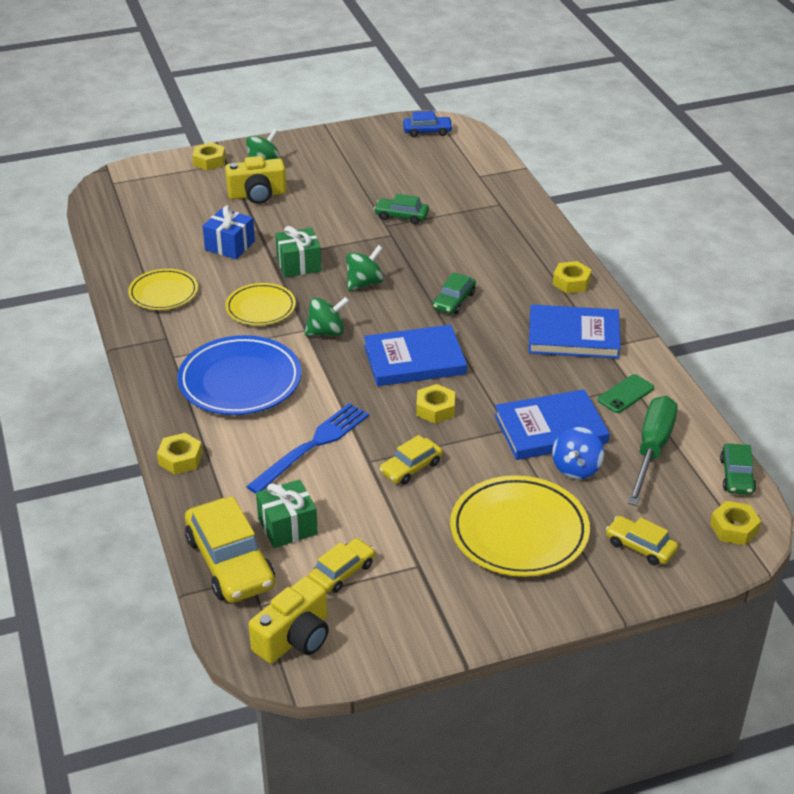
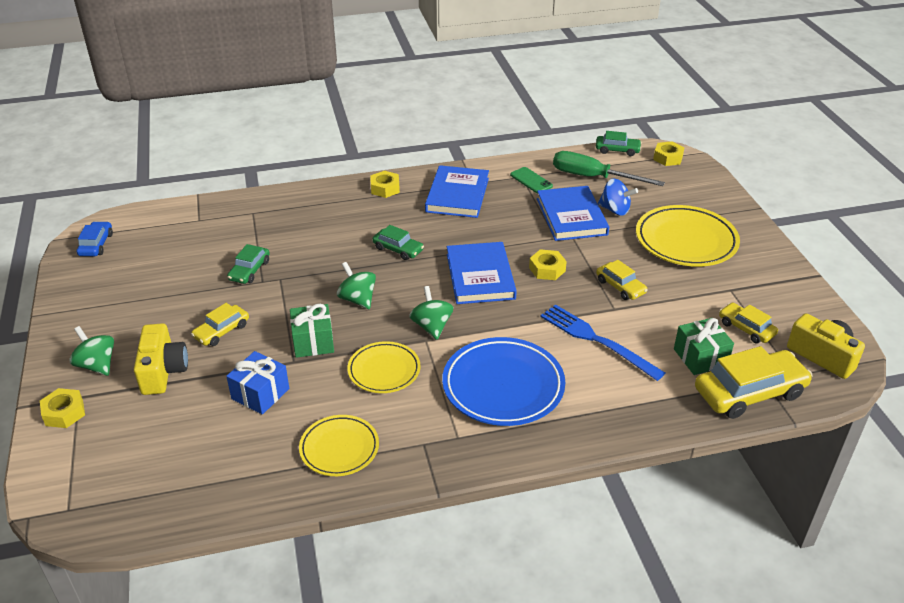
camera: 85 degrees left, 0 degrees up
yellow nut [157,433,203,474] -> none
yellow car [606,516,678,566] -> yellow car moved to [191,303,249,346]

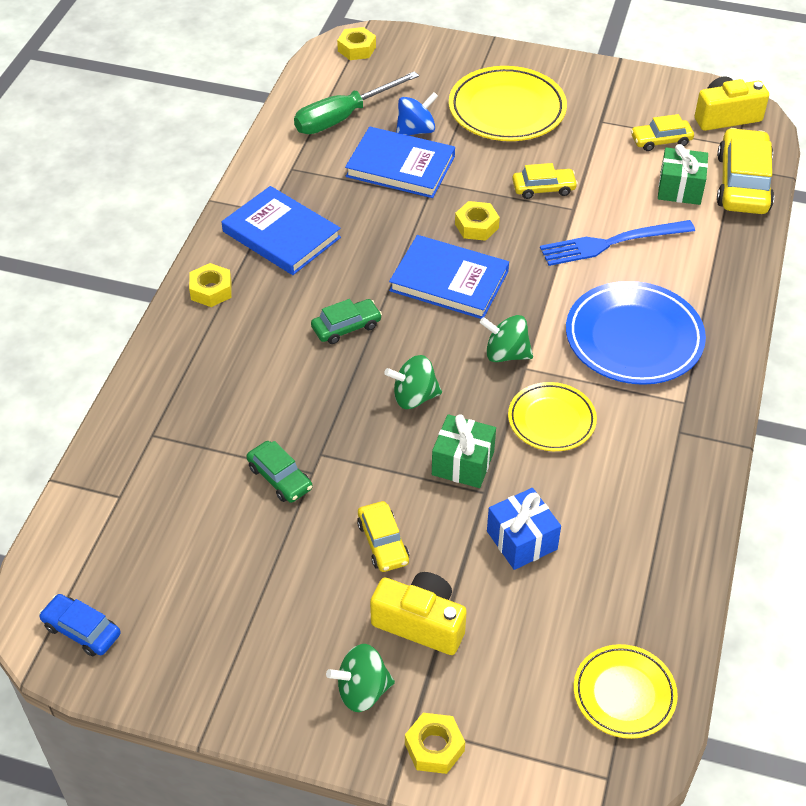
camera: 60 degrees left, 10 degrees up
yellow plate [299,415,379,476] -> yellow plate moved to [574,644,678,739]
green phone [510,167,553,193] -> none
green car [596,131,642,156] -> none

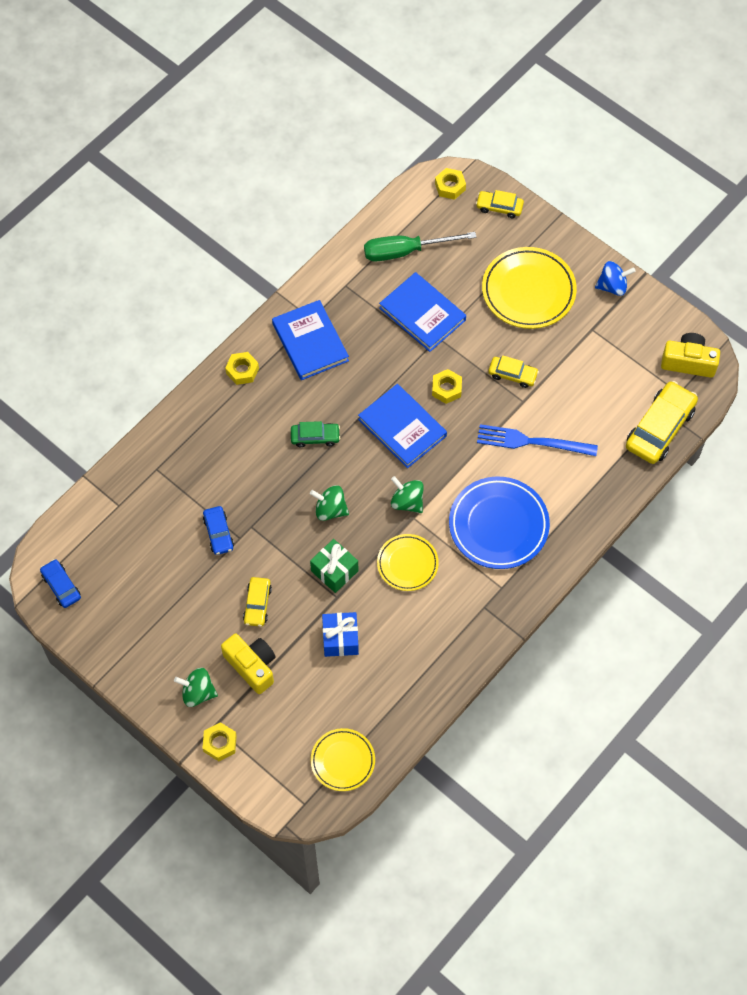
camera: 25 degrees right, 15 degrees up
green car [246,441,313,503] -> blue car [203,506,234,555]
blue spinning top [396,92,438,136] -> blue spinning top moved to [595,261,636,296]
yellow car [631,114,694,151] -> yellow car moved to [476,190,524,218]
green gift [658,144,708,205] -> none

